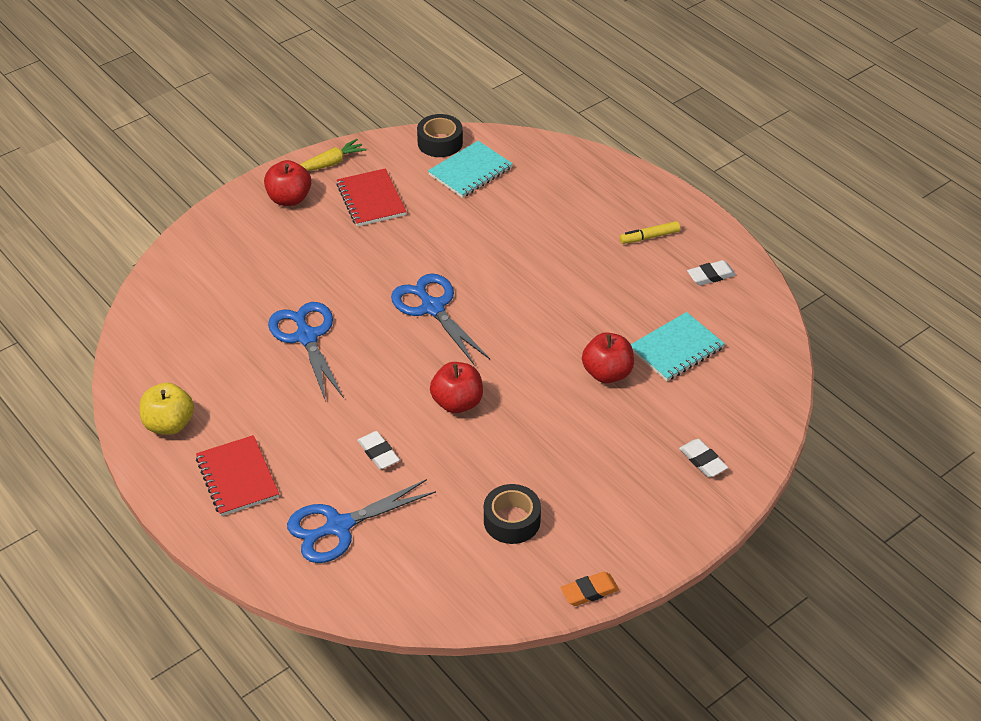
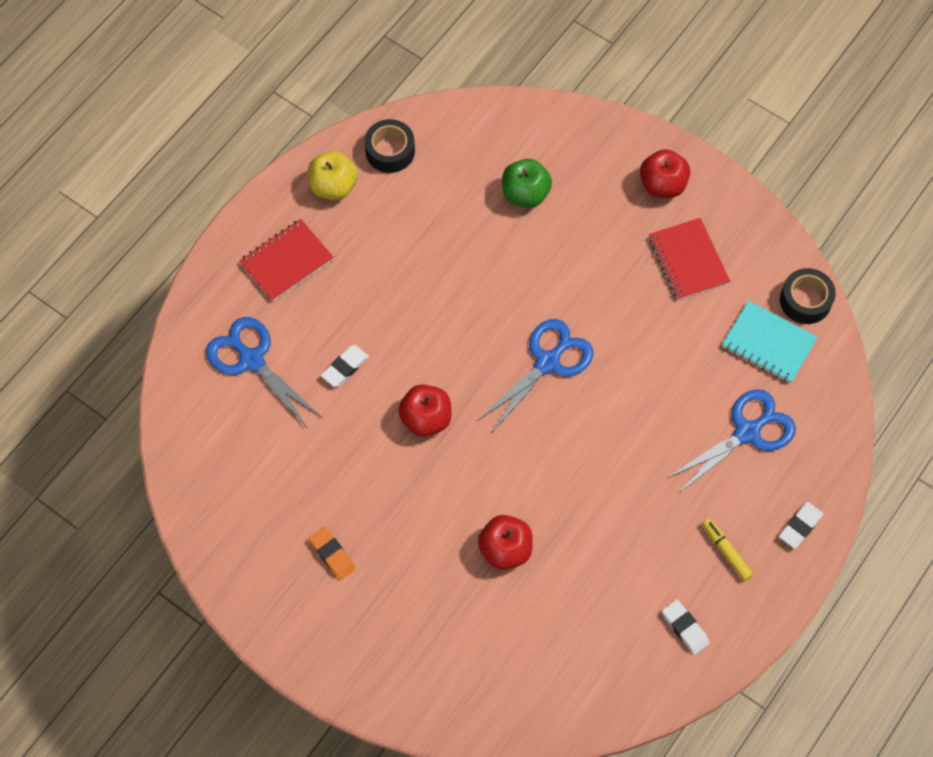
camera: 75 degrees right, 20 degrees up
blue scissors [268,302,344,402] -> blue scissors moved to [666,389,796,494]
yellow carrot [299,139,367,171] -> none
red notebook [337,168,406,227] -> red notebook turned 75 degrees counterclockwise [649,218,730,300]
black tape [484,484,541,544] -> black tape moved to [364,119,415,173]
orange eraser [560,572,619,606] -> orange eraser moved to [309,527,356,580]
turquoise notebook [631,312,725,381] -> none
white eraser [679,439,728,477] -> white eraser moved to [779,502,823,549]
none -> green apple [502,159,552,208]

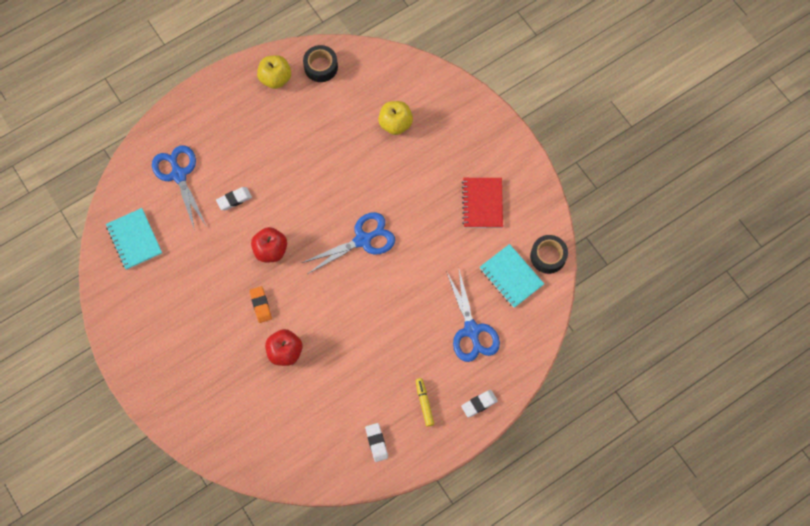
camera: 20 degrees right, 5 degrees up
red notebook [239,219,334,302] -> none
orange eraser [309,527,356,580] -> orange eraser moved to [249,286,272,323]
green apple [502,159,552,208] -> yellow apple [378,101,413,135]
red apple [640,149,690,198] -> none
blue scissors [666,389,796,494] -> blue scissors turned 90 degrees clockwise [446,270,500,362]
none -> turquoise notebook [106,208,162,270]

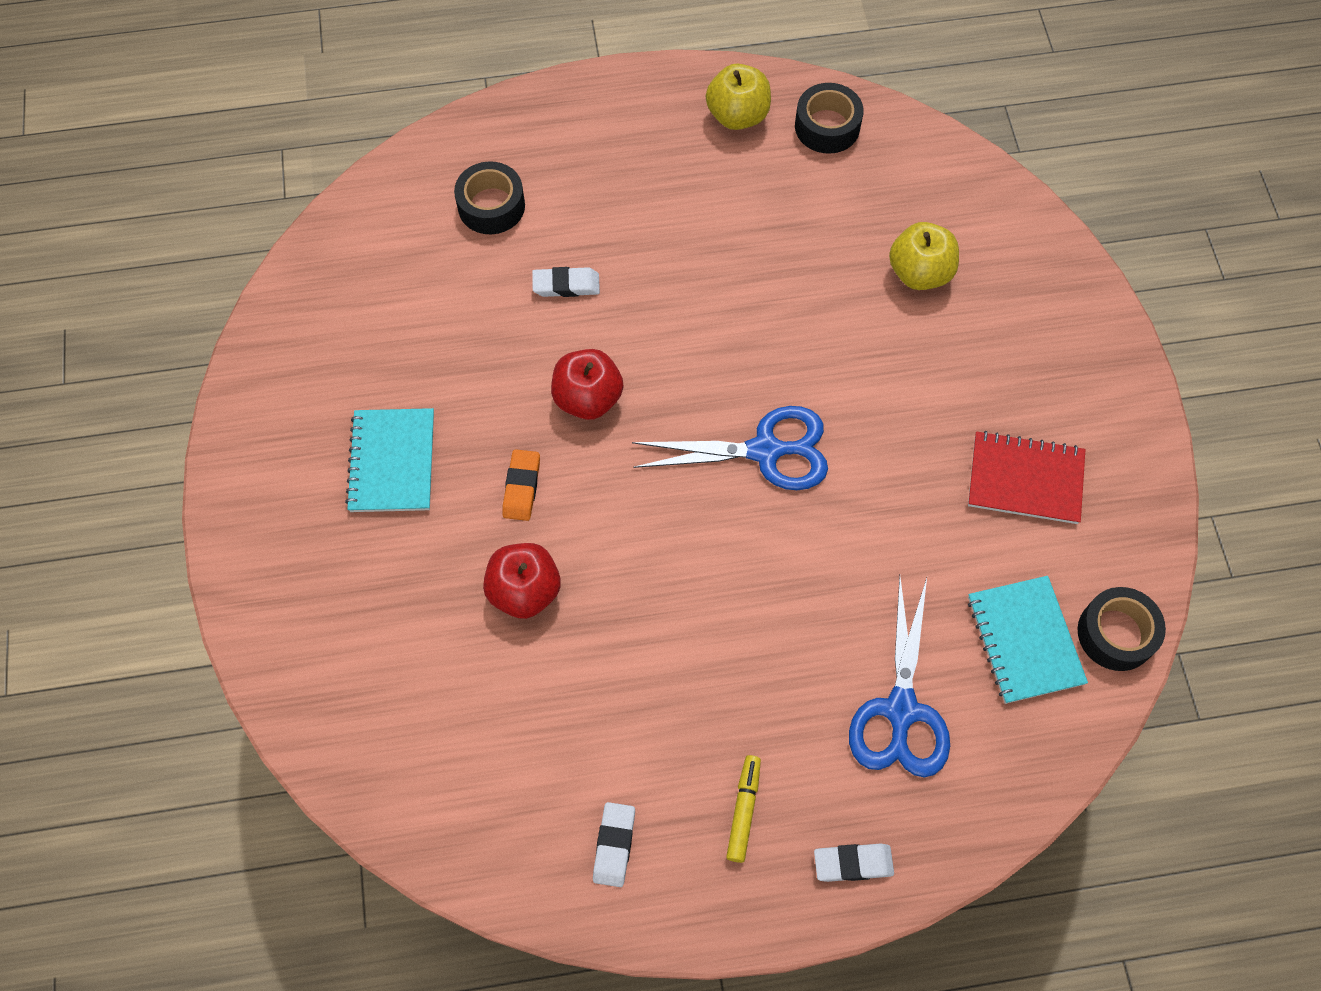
camera: 25 degrees right, 5 degrees down
turquoise notebook [106,208,162,270] -> turquoise notebook moved to [345,408,434,512]
blue scissors [152,145,207,231] -> black tape [454,161,525,234]
red notebook [462,178,503,228] -> red notebook turned 75 degrees clockwise [968,431,1085,524]

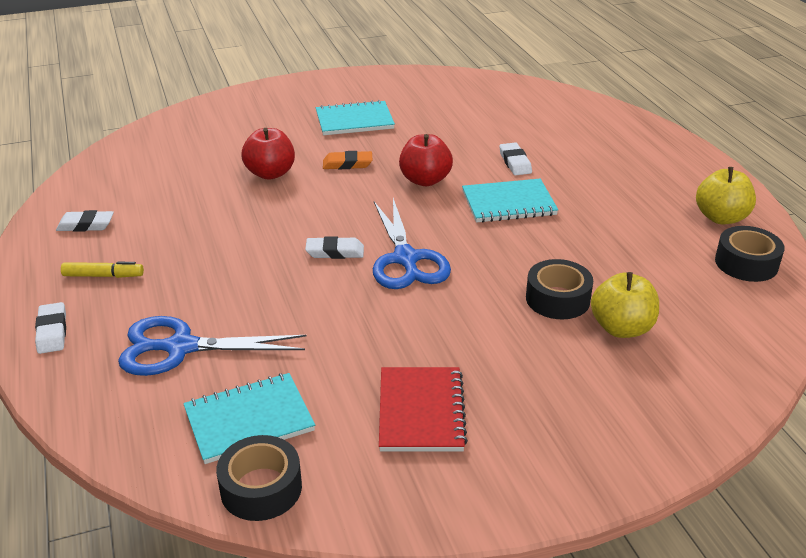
camera: 80 degrees right, 30 degrees down
black tape [454,161,525,234] -> black tape moved to [526,259,593,319]
none -> white eraser [305,236,364,259]
none -> turquoise notebook [462,179,558,223]

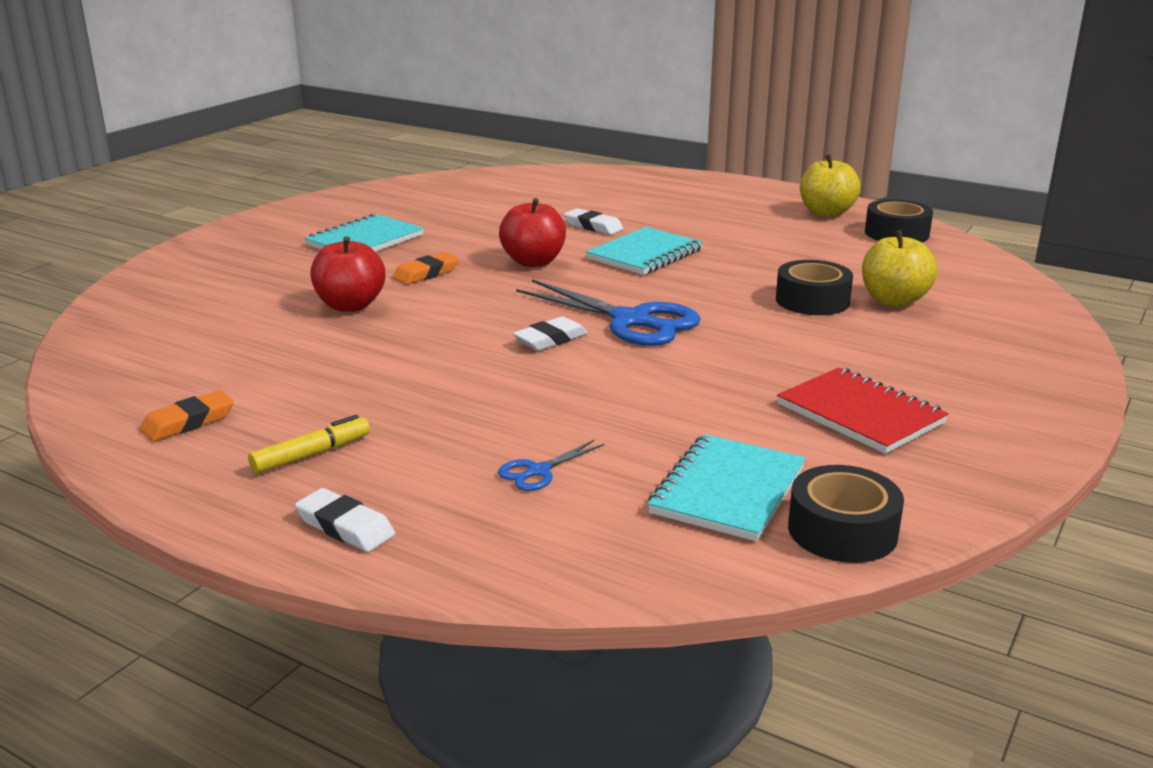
camera: 40 degrees left, 10 degrees down
white eraser [56,210,114,232] -> orange eraser [140,391,234,442]
blue scissors [118,316,307,376] -> blue scissors [498,440,605,491], size x0.46

